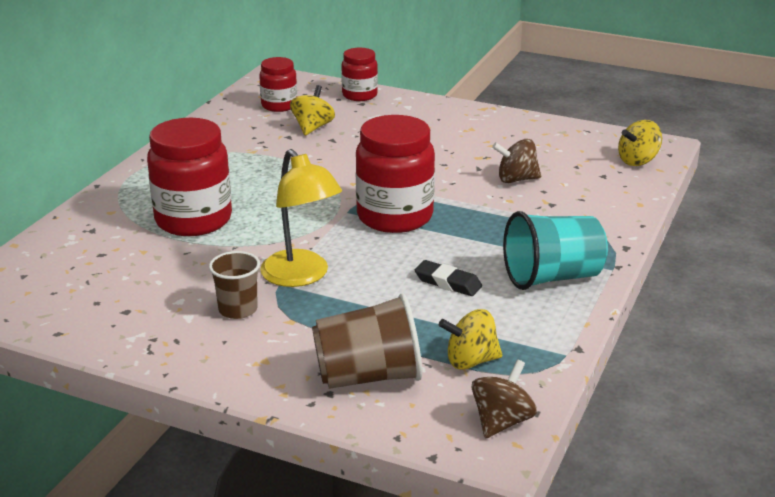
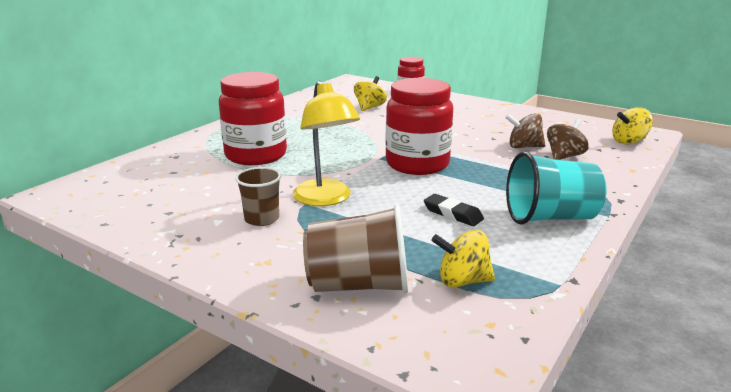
camera: 10 degrees right, 5 degrees down
red jar [259,57,297,112] -> none
brown spinning top [472,360,537,438] -> brown spinning top moved to [547,119,589,160]

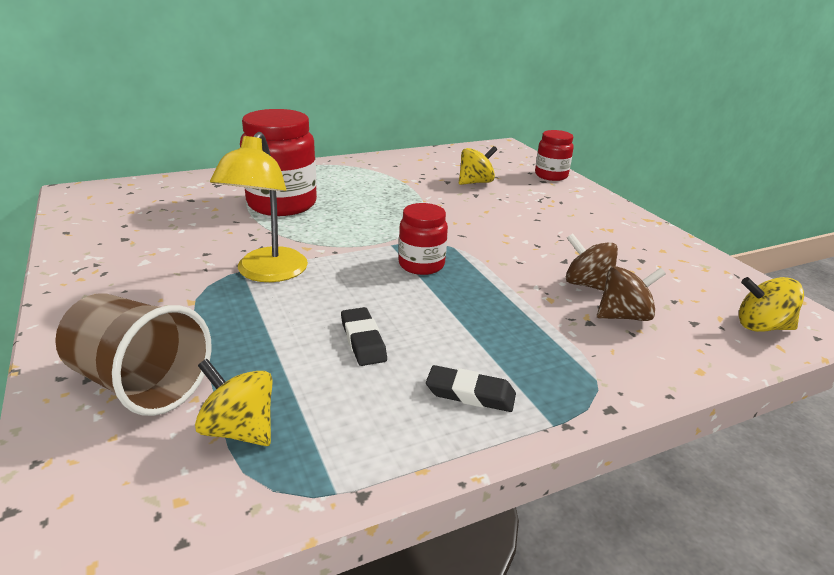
camera: 30 degrees right, 5 degrees up
brown cup [235,167,281,226] -> none
red jar [385,78,453,175] -> red jar [398,203,448,275], size x0.57
turquoise cup [506,151,607,225] -> black eraser [426,365,516,412]

